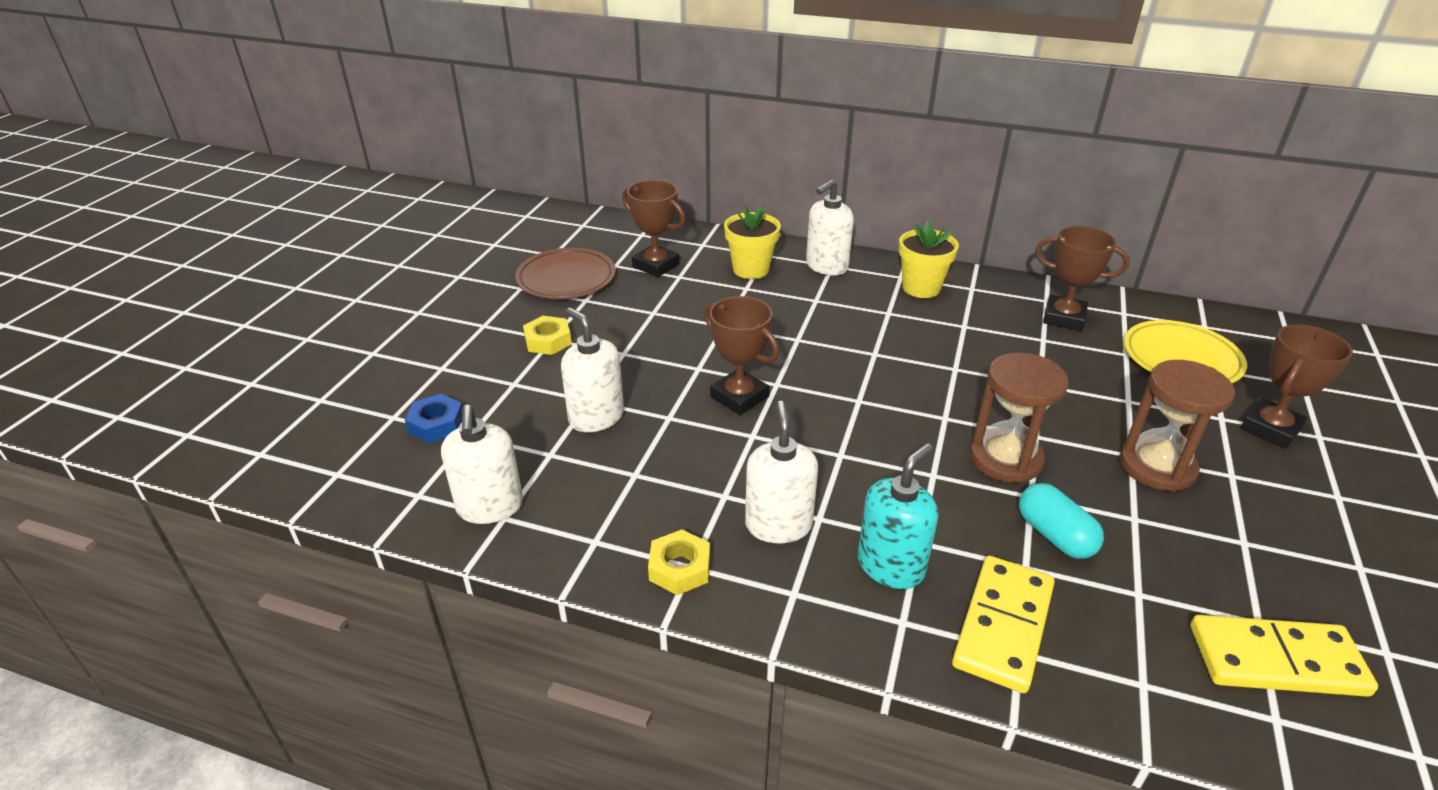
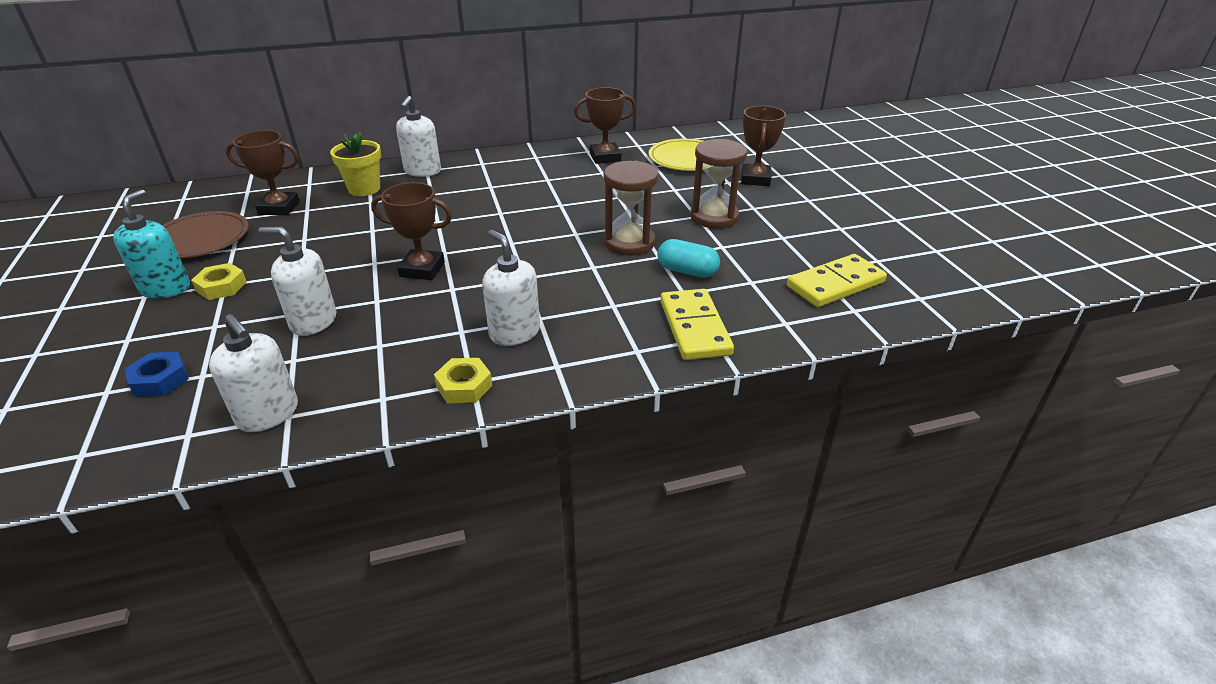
camera: 35 degrees left, 0 degrees up
turquoise soap dispenser [858,443,938,589] -> turquoise soap dispenser moved to [113,189,190,299]
yellow flower pot [899,220,959,298] -> none

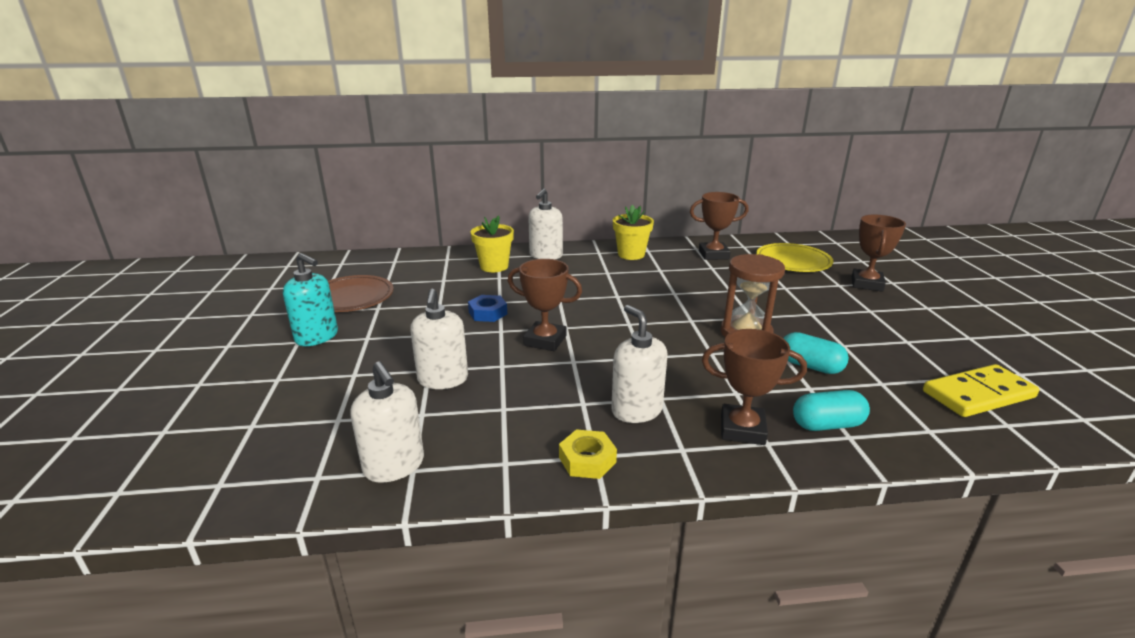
camera: 10 degrees right, 10 degrees down
turquoise soap dispenser [113,189,190,299] -> turquoise soap dispenser turned 105 degrees clockwise [283,253,338,346]
blue nut [125,352,189,397] -> blue nut moved to [468,295,507,322]
yellow nut [191,263,247,300] -> none
brown trophy [225,130,300,215] -> brown trophy moved to [702,329,807,445]
white soap dispenser [259,227,336,336] -> white soap dispenser turned 120 degrees counterclockwise [410,289,468,389]
yellow domino [660,289,734,360] -> turquoise capsule [793,390,870,431]
brown hourglass [690,139,747,228] -> none
none -> yellow flower pot [613,205,654,260]

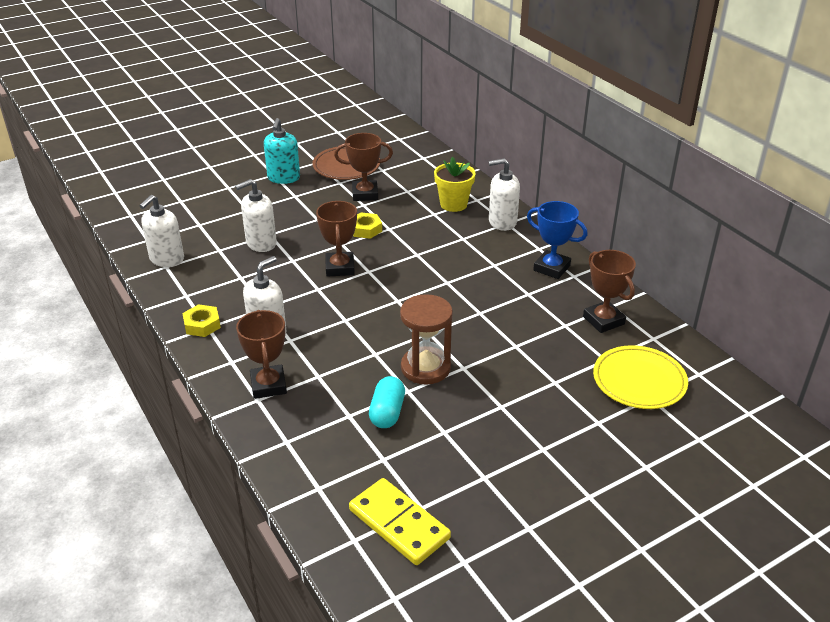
camera: 65 degrees right, 10 degrees up
blue nut [468,295,507,322] -> yellow nut [353,212,382,239]
yellow flower pot [613,205,654,260] -> blue trophy [527,201,588,279]
turquoise capsule [793,390,870,431] -> none
brown trophy [852,215,906,292] -> brown trophy moved to [334,133,393,201]

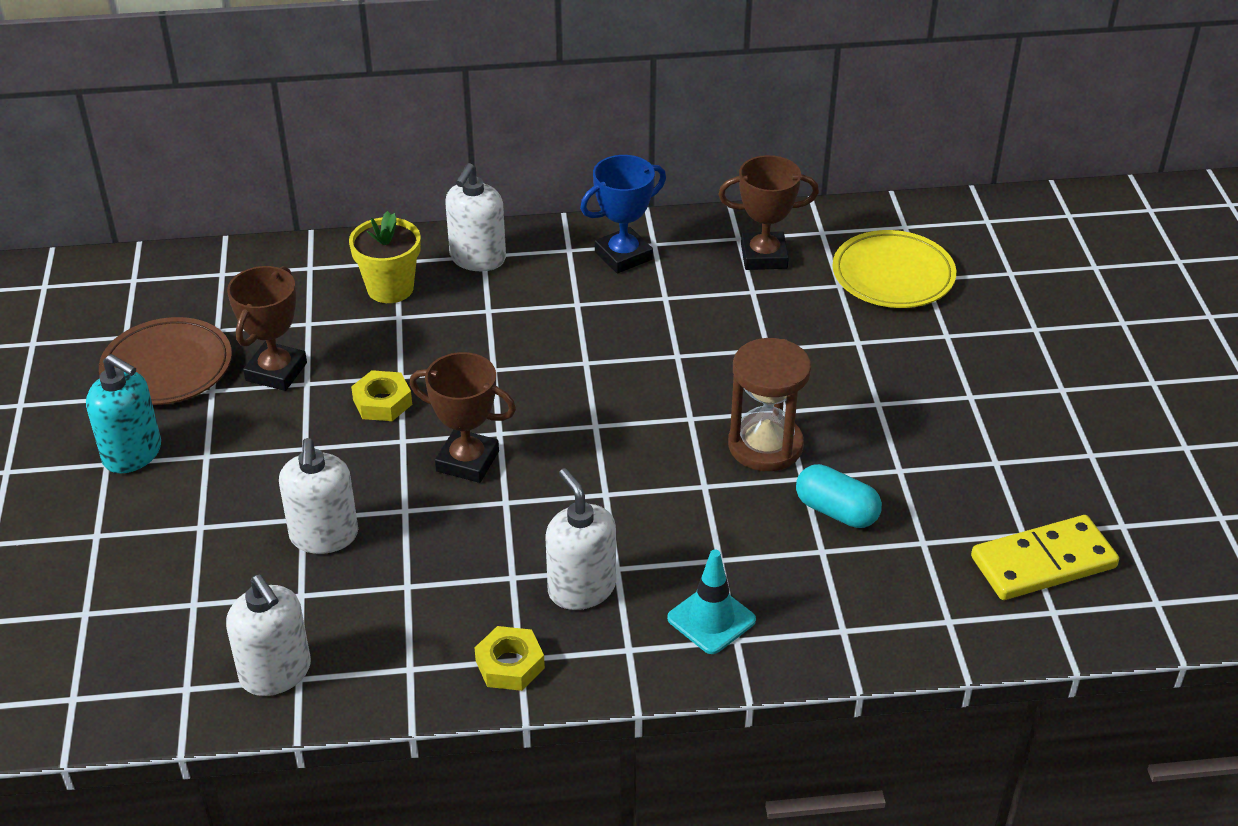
camera: 65 degrees left, 5 degrees up
brown trophy [236,310,287,399] -> turquoise traffic cone [667,550,756,654]

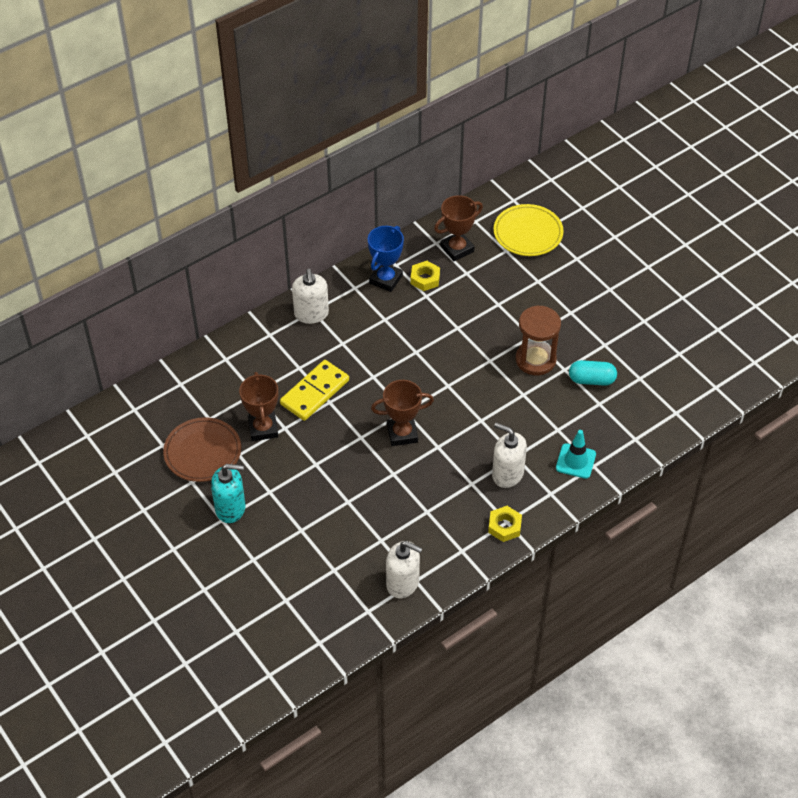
camera: 30 degrees left, 10 degrees up
white soap dispenser [279,438,358,554] -> none
yellow flower pot [349,211,421,303] -> none
yellow nut [351,370,412,421] -> yellow nut moved to [411,261,440,291]
yellow domino [971,515,1119,600] -> yellow domino moved to [280,360,349,421]

